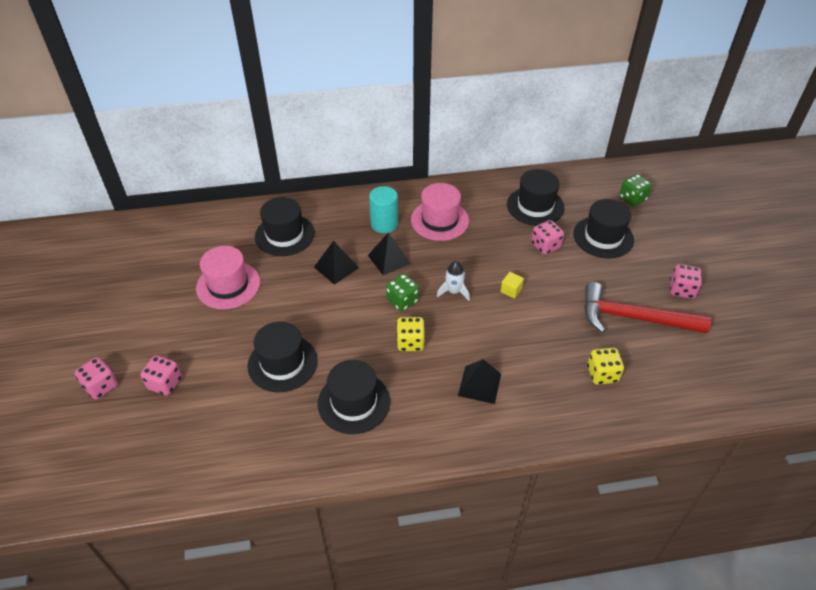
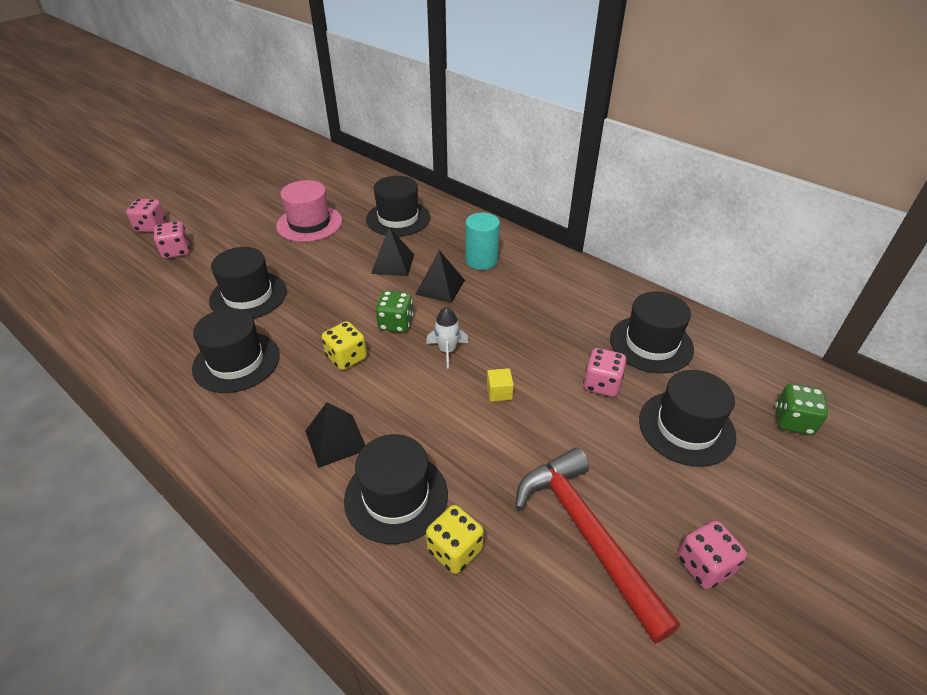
camera: 50 degrees right, 5 degrees down
pink hat [411,183,469,241] -> none
none -> black hat [344,434,448,544]

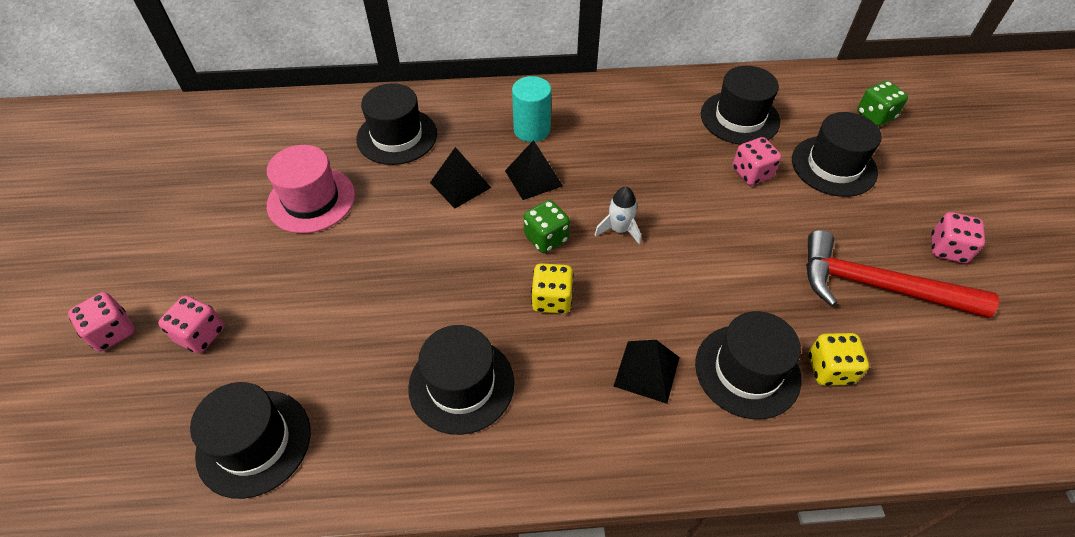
camera: 45 degrees left, 10 degrees up
black hat [209,247,287,319] -> black hat moved to [190,382,311,499]
yellow cube [487,368,514,402] -> none

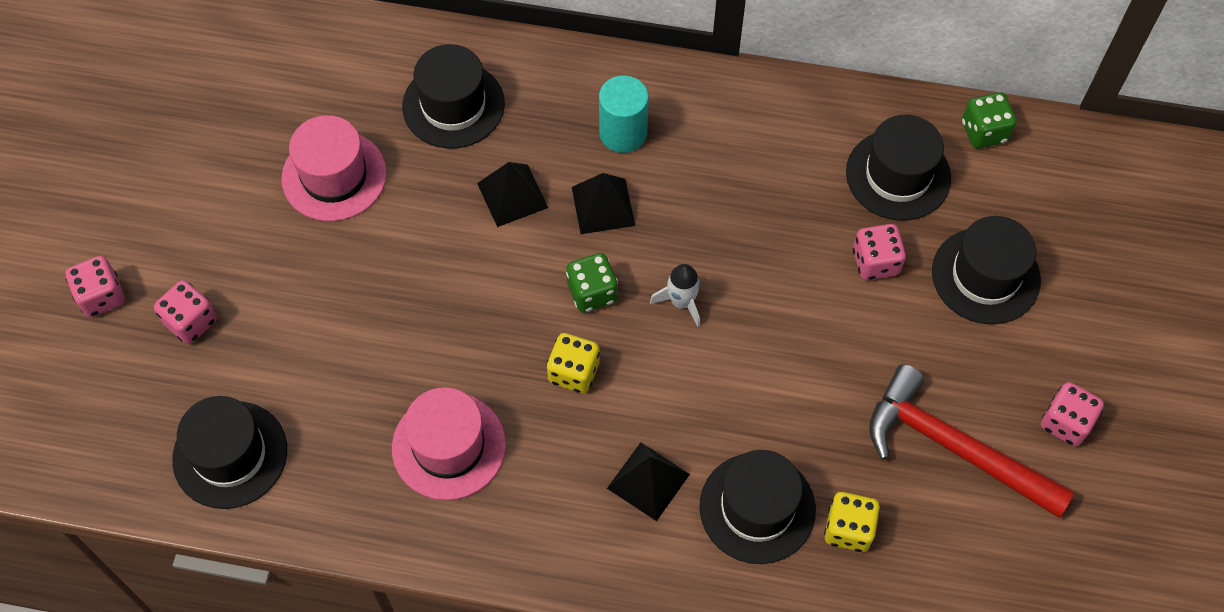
camera: 15 degrees right, 10 degrees up
black hat [408,325,514,435] -> pink hat [392,387,506,500]
green dice [857,81,908,126] -> green dice moved to [962,92,1017,149]

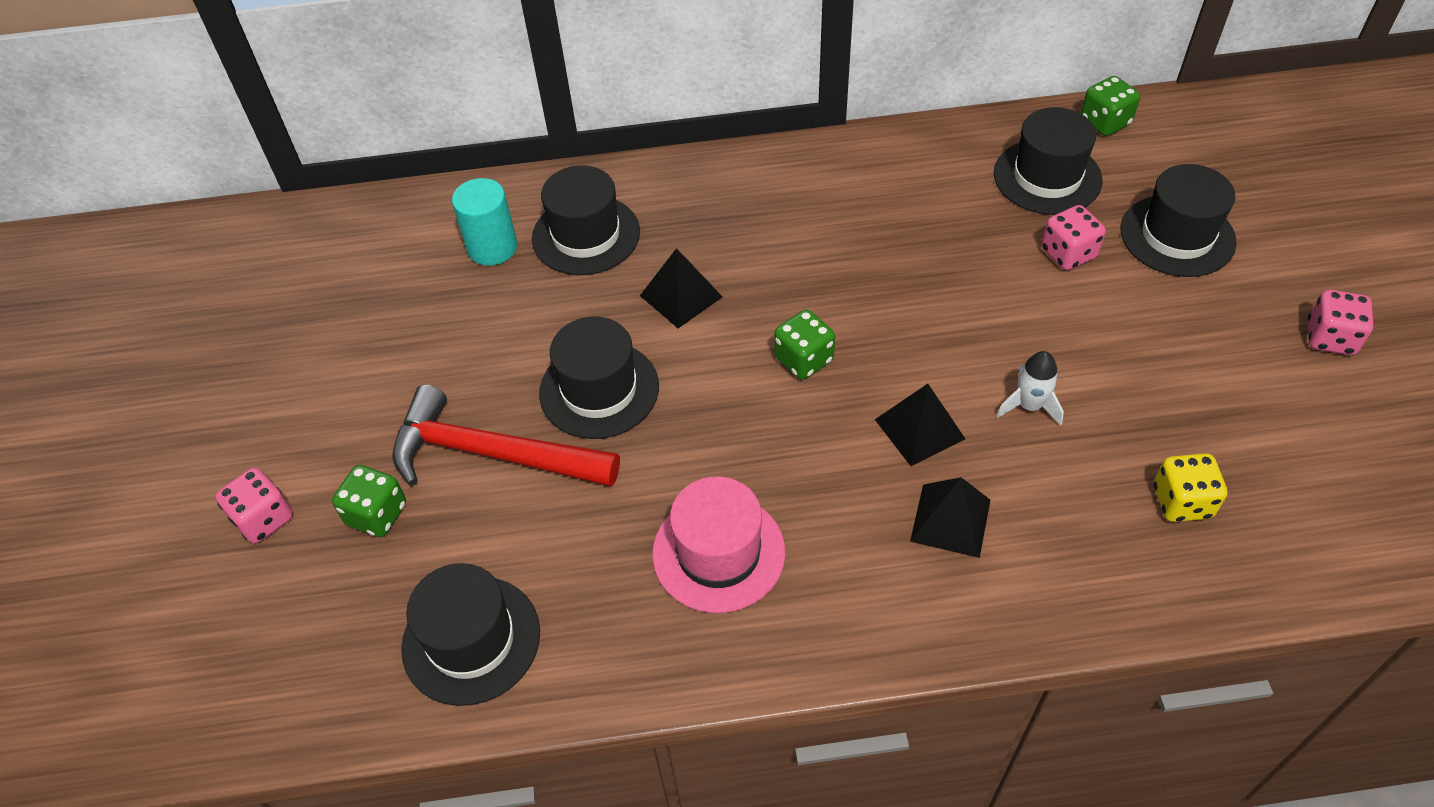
camera: 15 degrees left, 10 degrees down
pink dice [154,280,217,344] -> green dice [332,465,406,537]
pink hat [281,115,387,221] -> none
yellow dice [547,333,600,393] -> none
black pyramid [572,173,635,234] -> black pyramid moved to [875,384,965,466]
turquoise cylinder [599,76,649,153] -> turquoise cylinder moved to [452,178,517,266]
white rocket [650,264,701,327] -> white rocket moved to [997,351,1064,425]
black hat [699,450,816,564] -> black hat moved to [539,317,659,439]
red hammer [869,364,1075,518] -> red hammer moved to [392,385,620,487]

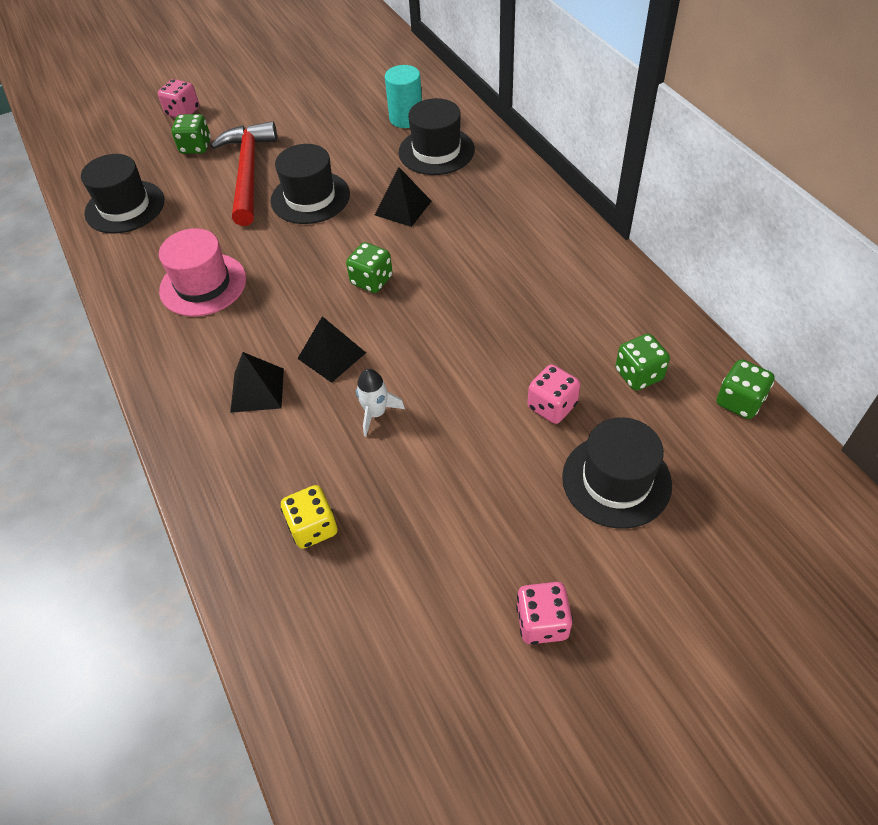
camera: 70 degrees right, 0 degrees up
black hat [994,107,1103,215] -> green dice [615,334,670,391]

